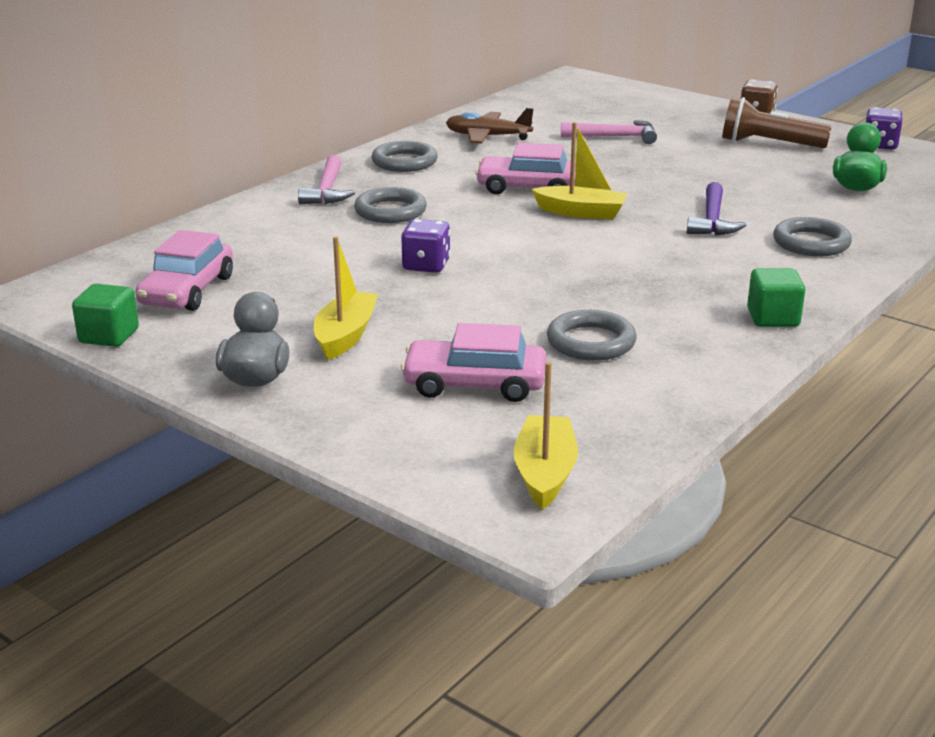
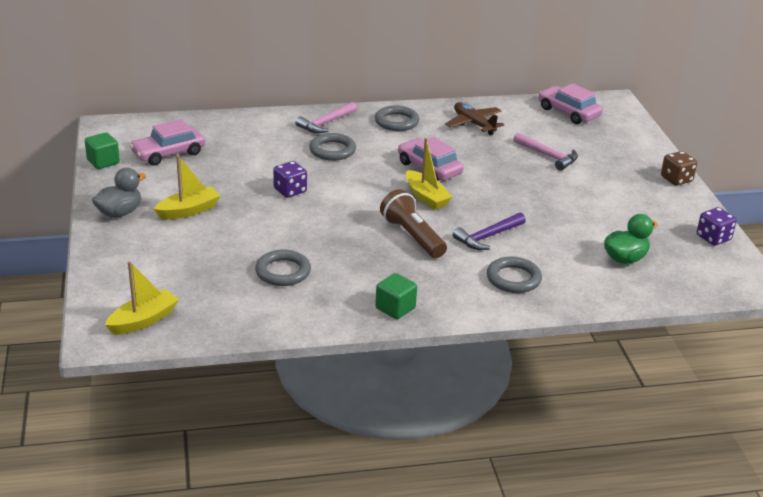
camera: 40 degrees right, 5 degrees up
pink car [401,323,546,402] -> pink car moved to [539,83,603,124]
brown flashlight [722,97,832,148] -> brown flashlight moved to [380,189,447,258]

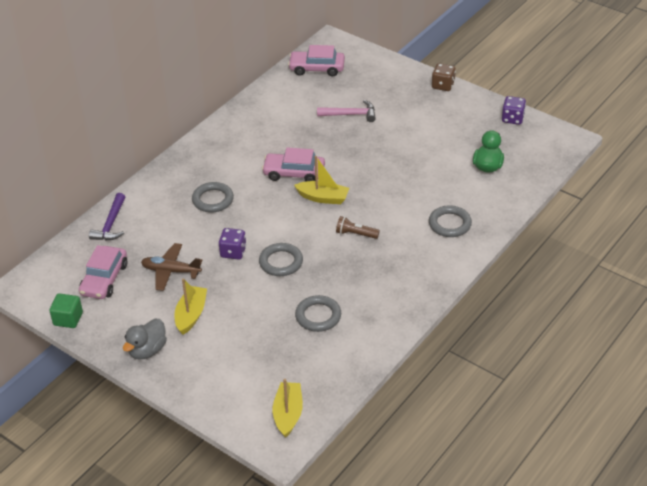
camera: 40 degrees left, 10 degrees up
grey duck [92,168,146,218] -> grey duck turned 150 degrees counterclockwise [123,319,167,359]
pink hammer [295,102,357,133] -> none
grey ring [375,105,419,131] -> grey ring moved to [259,243,303,276]
green cube [375,273,417,319] -> none
brown flashlight [380,189,447,258] -> brown flashlight [336,216,380,239], size x0.60
brown plane [445,102,504,135] -> brown plane moved to [141,243,202,291]
purple hammer [453,212,526,250] -> purple hammer moved to [89,193,125,241]

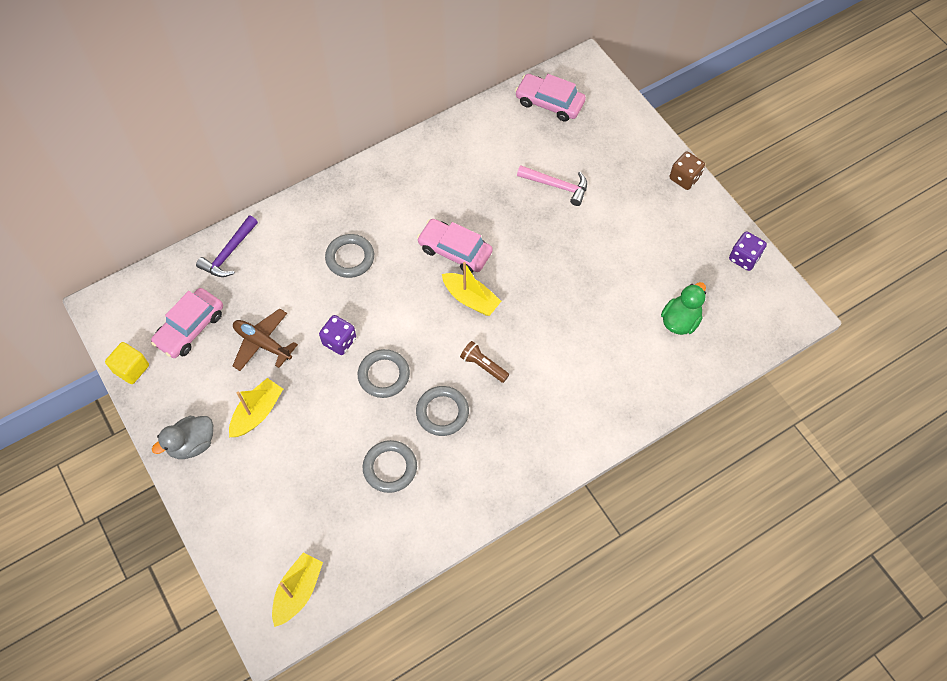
camera: 20 degrees right, 20 degrees up
green cube [49,293,83,328] -> yellow cube [105,342,149,384]
grey ring [429,205,472,237] -> grey ring moved to [416,386,469,436]

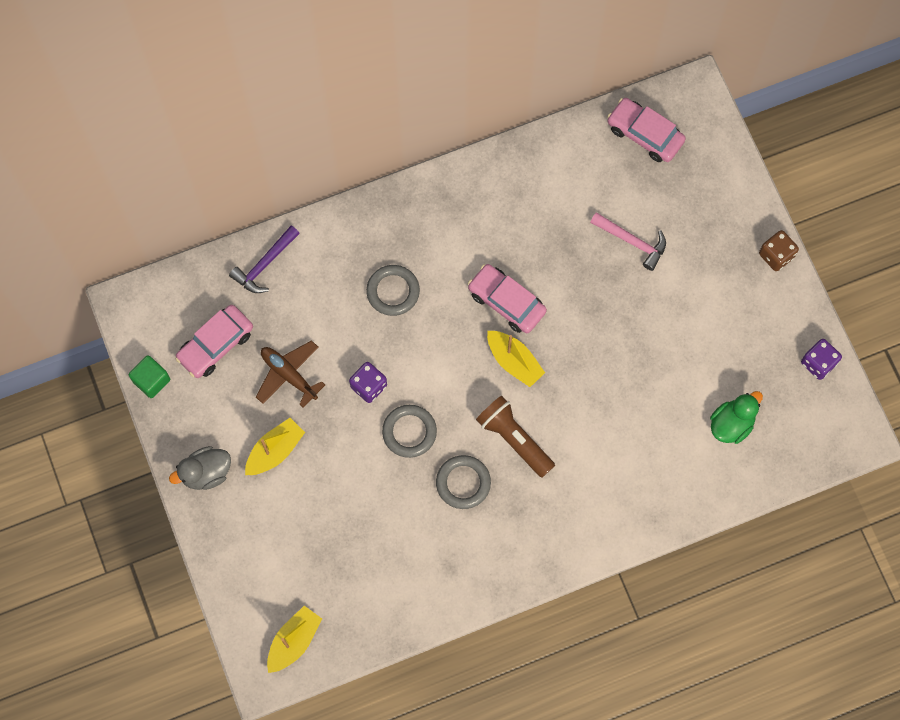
camera: 10 degrees right, 10 degrees up
yellow cube [105,342,149,384] -> green cube [129,355,170,398]
grey ring [363,440,417,493] -> none
brown flashlight [460,341,509,383] -> brown flashlight [476,396,555,478], size x1.66

